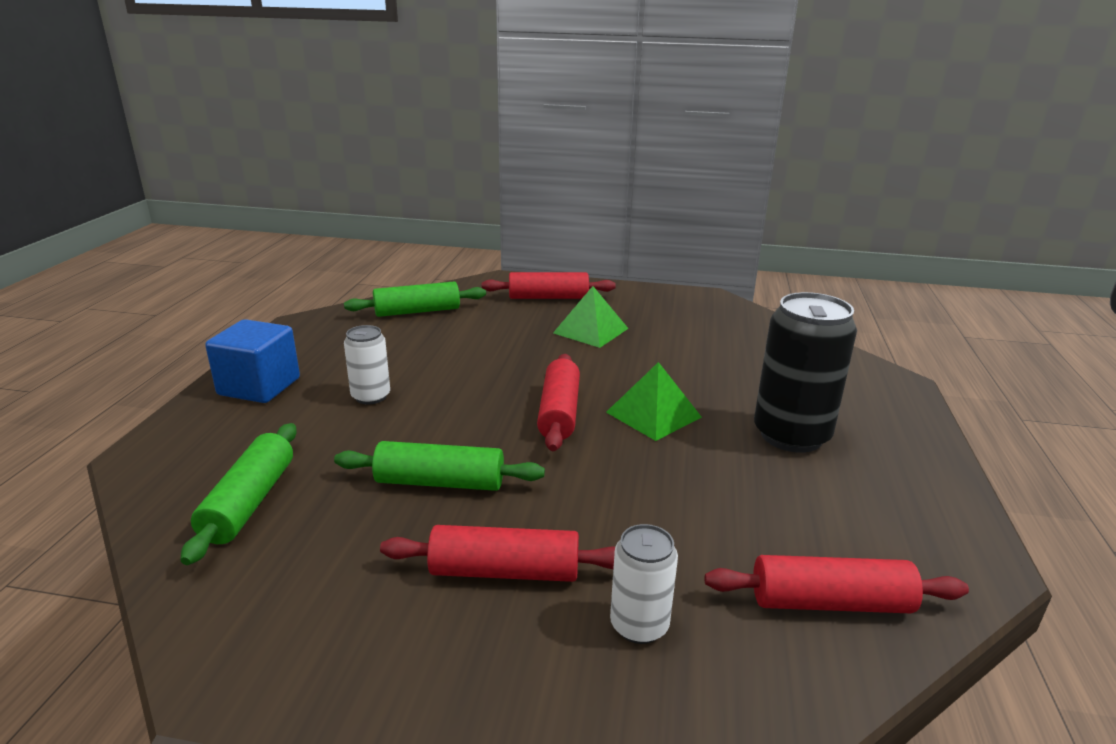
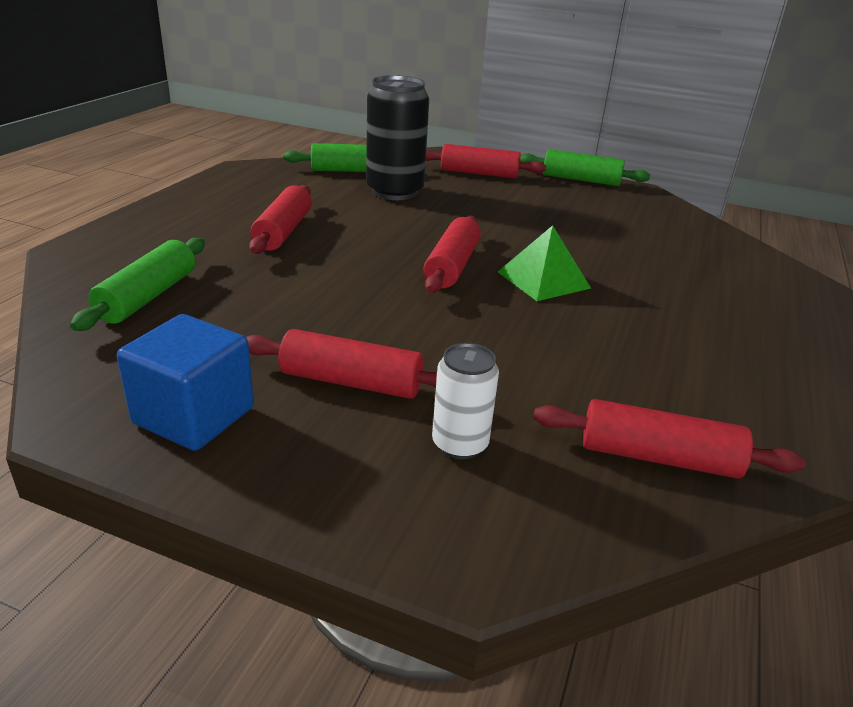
camera: 10 degrees right, 5 degrees up
blue cube [205,319,300,403] -> blue cube moved to [117,314,254,451]
green rolling pin [334,441,545,491] -> green rolling pin moved to [520,149,650,186]
white can [344,325,390,404] -> red rolling pin [249,185,312,254]
green pyramid [553,286,629,348] -> none
black can [754,292,857,453] -> black can moved to [366,75,429,200]

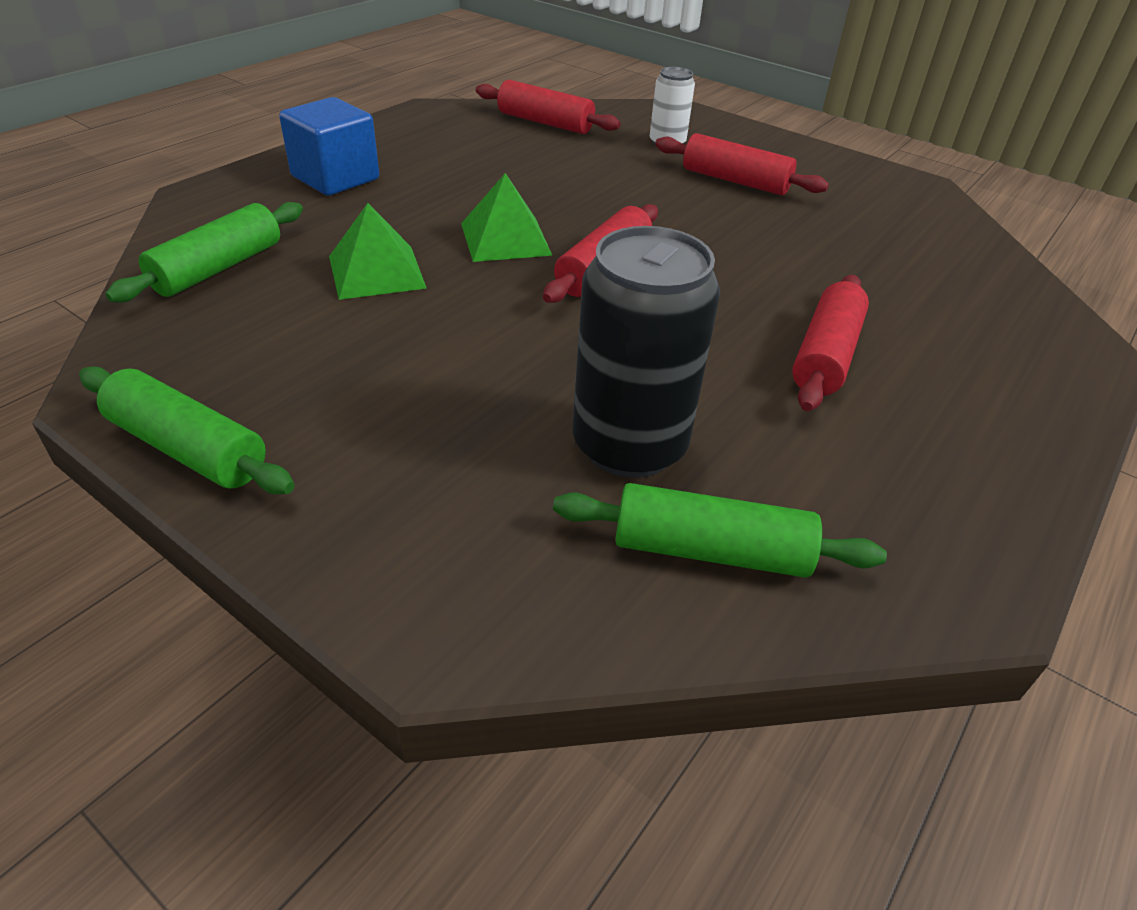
camera: 165 degrees left, 10 degrees up
green rolling pin [70,238,205,331] -> green rolling pin moved to [105,202,303,302]
blue cube [117,314,254,451] -> blue cube moved to [279,97,379,196]
red rolling pin [426,144,546,178] -> none
none -> green pyramid [329,203,427,300]

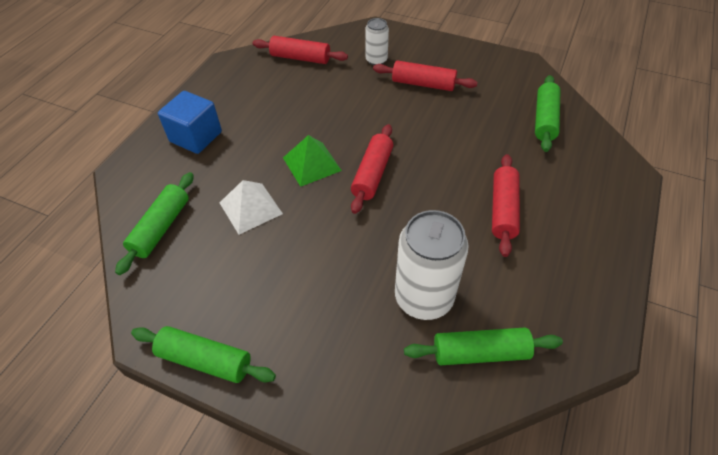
camera: 10 degrees left, 10 degrees up
green pyramid [329,203,427,300] -> white pyramid [220,180,283,235]
black can [573,226,720,478] -> white can [395,210,469,320]
none -> green rolling pin [535,75,560,152]

